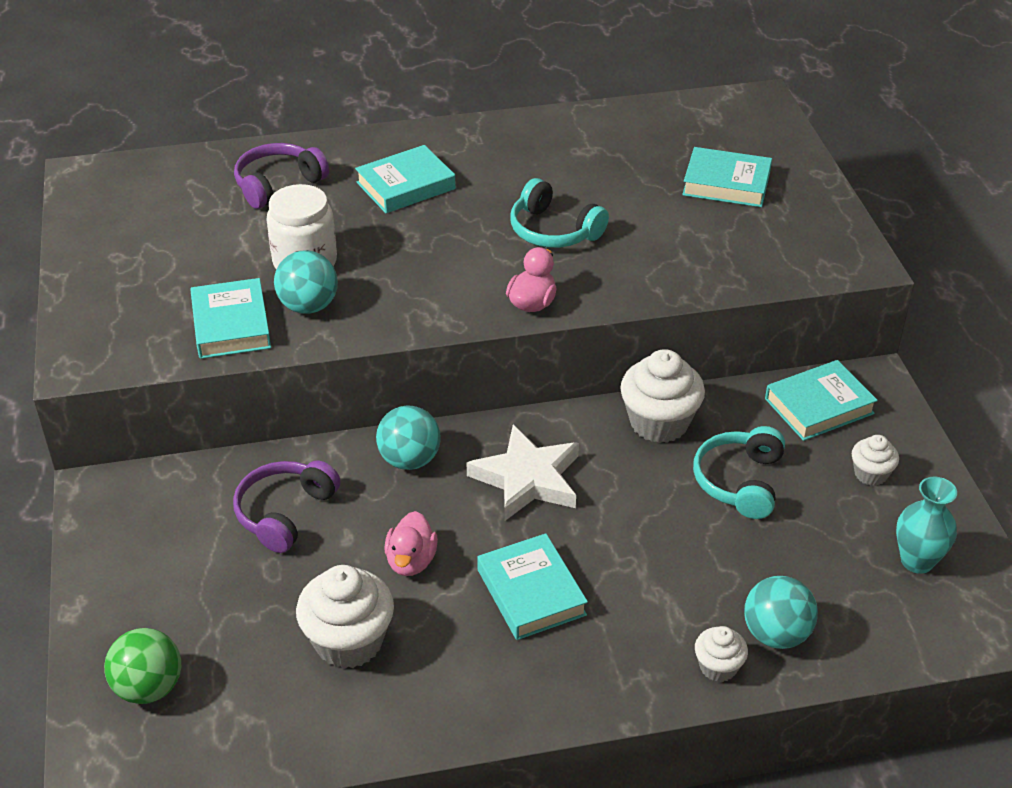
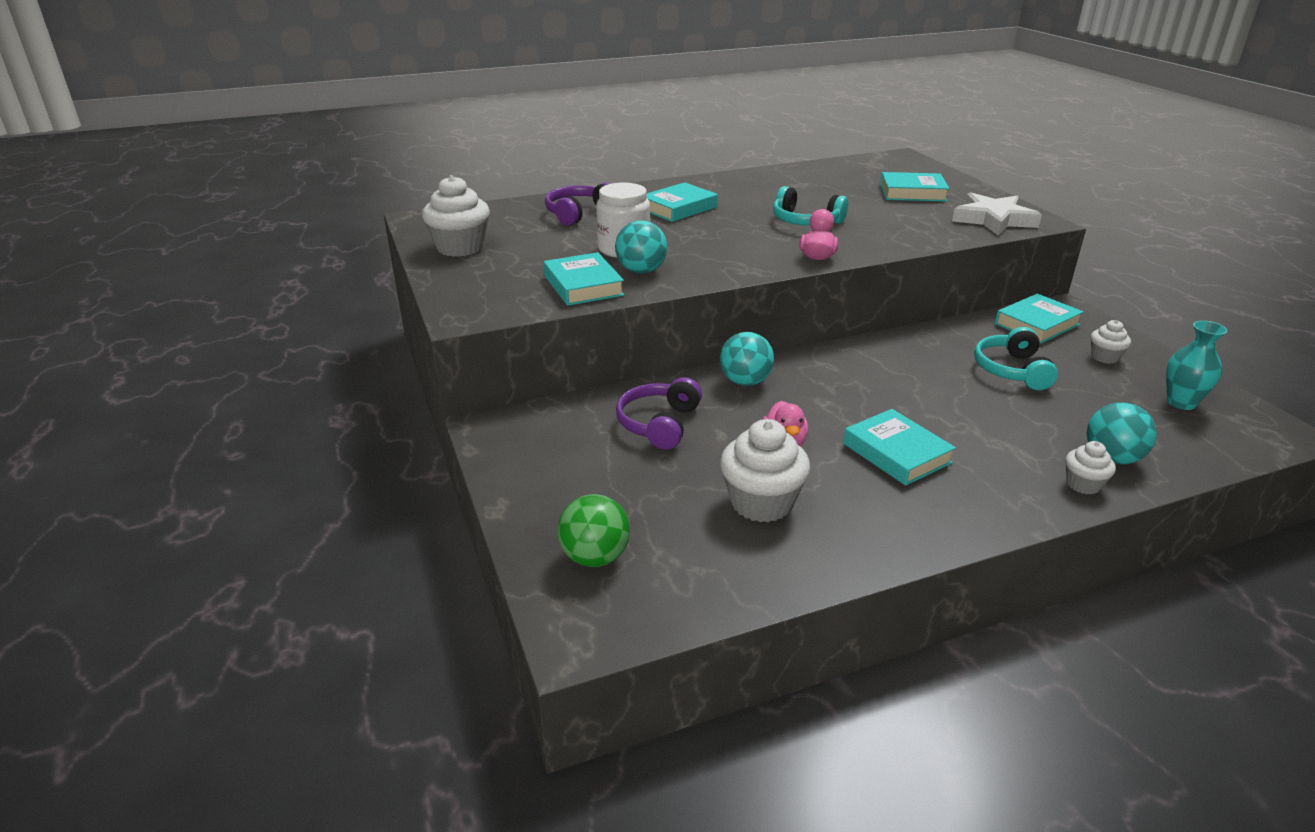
camera: 10 degrees left, 10 degrees down
white star [467,425,579,521] -> white star moved to [952,192,1042,235]
white cupcake [620,349,705,443] -> white cupcake moved to [422,175,490,257]

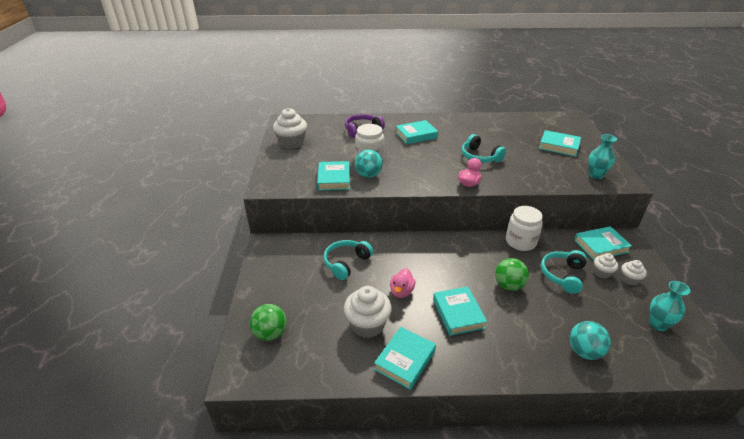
camera: 20 degrees right, 5 degrees up
purple headphones [616,377,702,450] -> turquoise headphones [323,240,373,280]
turquoise ball [720,332,774,386] -> none
white star [952,192,1042,235] -> turquoise vase [588,134,617,179]
white cupcake [1065,441,1116,495] -> white cupcake moved to [594,253,618,278]
none -> turquoise book [374,327,436,390]
none -> green ball [495,258,529,291]
none -> white jar [506,206,543,251]

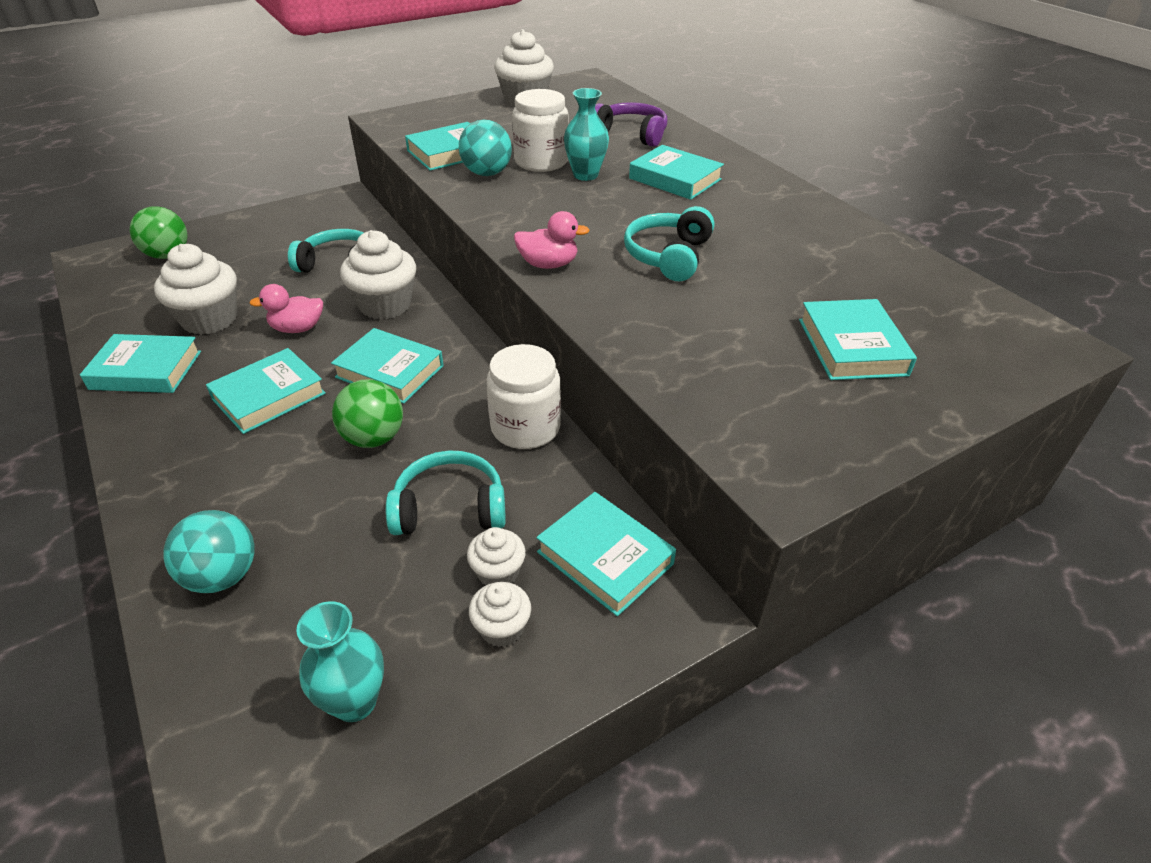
camera: 60 degrees right, 5 degrees up
turquoise vase [588,134,617,179] -> turquoise vase moved to [564,88,609,181]
none -> turquoise book [331,328,444,404]
none -> white cupcake [340,230,416,320]

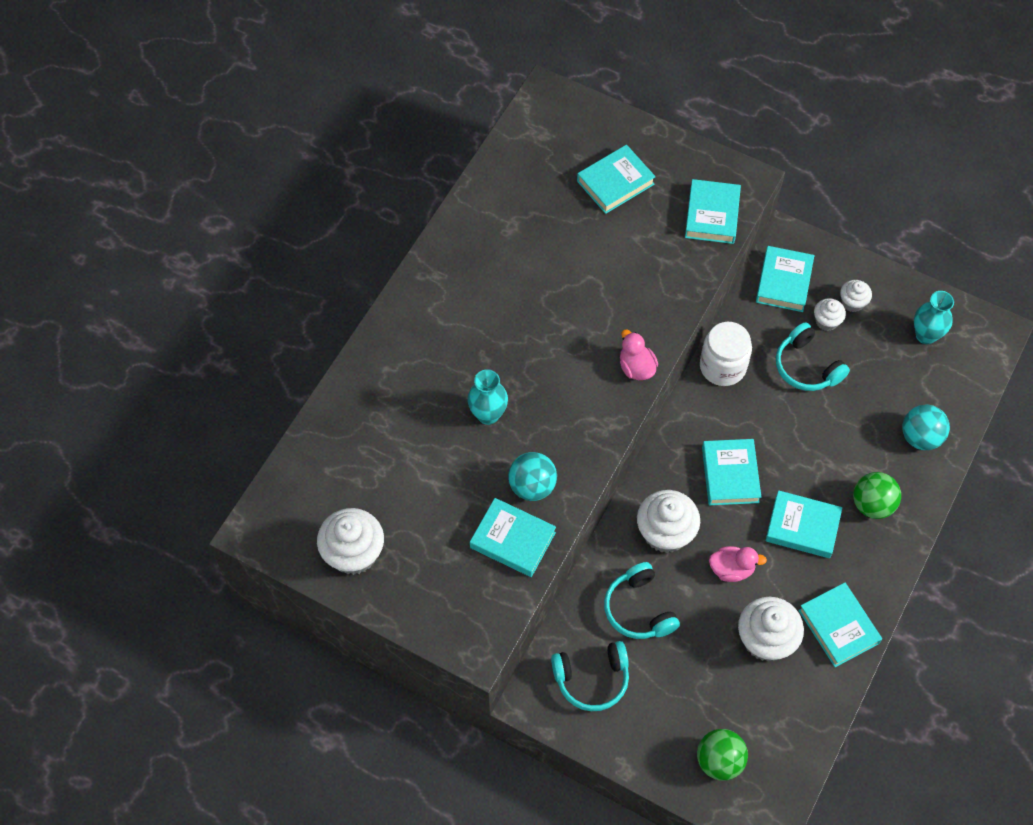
camera: 120 degrees left, 20 degrees up
pink duck [249,284,323,333] -> pink duck turned 45 degrees counterclockwise [709,546,767,582]
green ball [332,379,403,448] -> green ball moved to [853,472,901,519]
white jar [512,89,568,172] -> none
purple headphones [595,102,667,147] -> none
turquoise headphones [624,206,714,281] -> turquoise headphones moved to [551,641,629,711]
turquoise book [629,145,724,200] -> turquoise book moved to [685,179,741,244]

